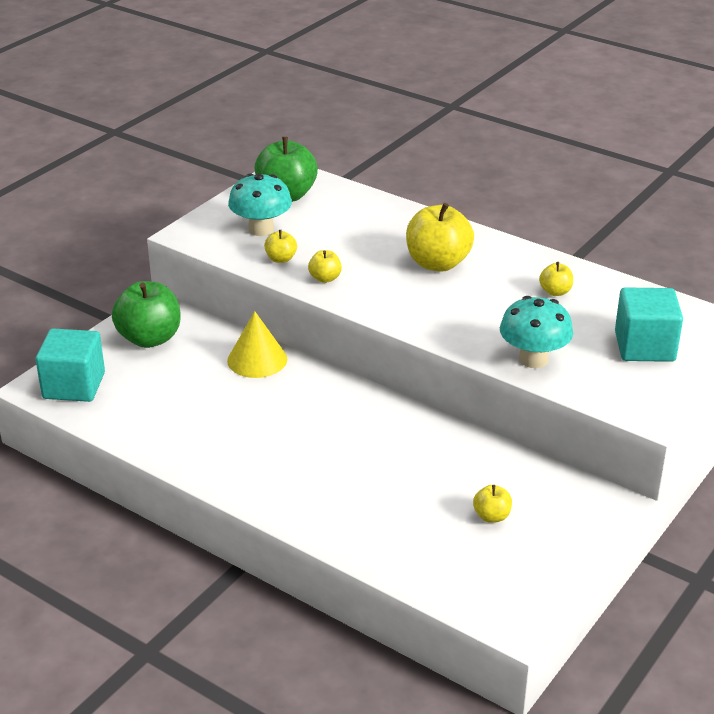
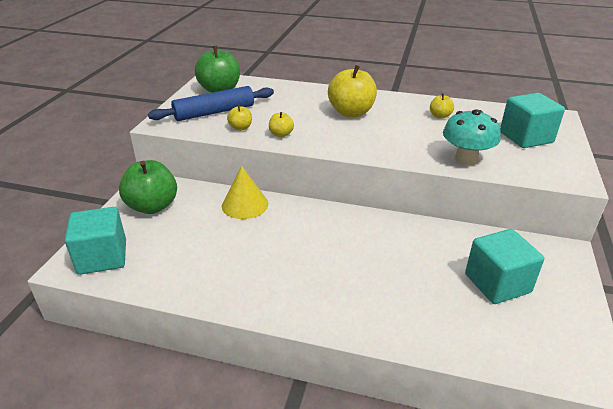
camera: 20 degrees left, 0 degrees up
turquoise mushroom [228,174,292,236] -> blue rolling pin [148,86,274,121]
yellow apple [473,485,512,523] -> turquoise cube [465,229,544,304]

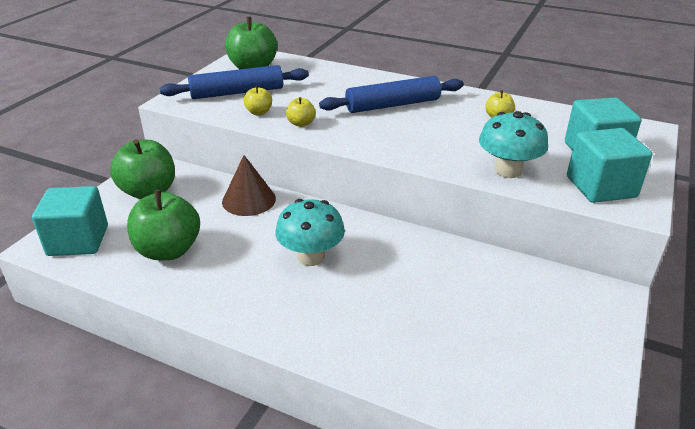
camera: 10 degrees right, 0 degrees up
yellow cone [222,166,268,219] -> brown cone [222,155,276,216]
yellow apple [328,65,377,117] -> blue rolling pin [319,76,464,113]
turquoise cube [465,229,544,304] -> turquoise cube moved to [567,128,652,203]
none -> green apple [127,190,200,261]
none -> turquoise mushroom [275,199,345,266]

